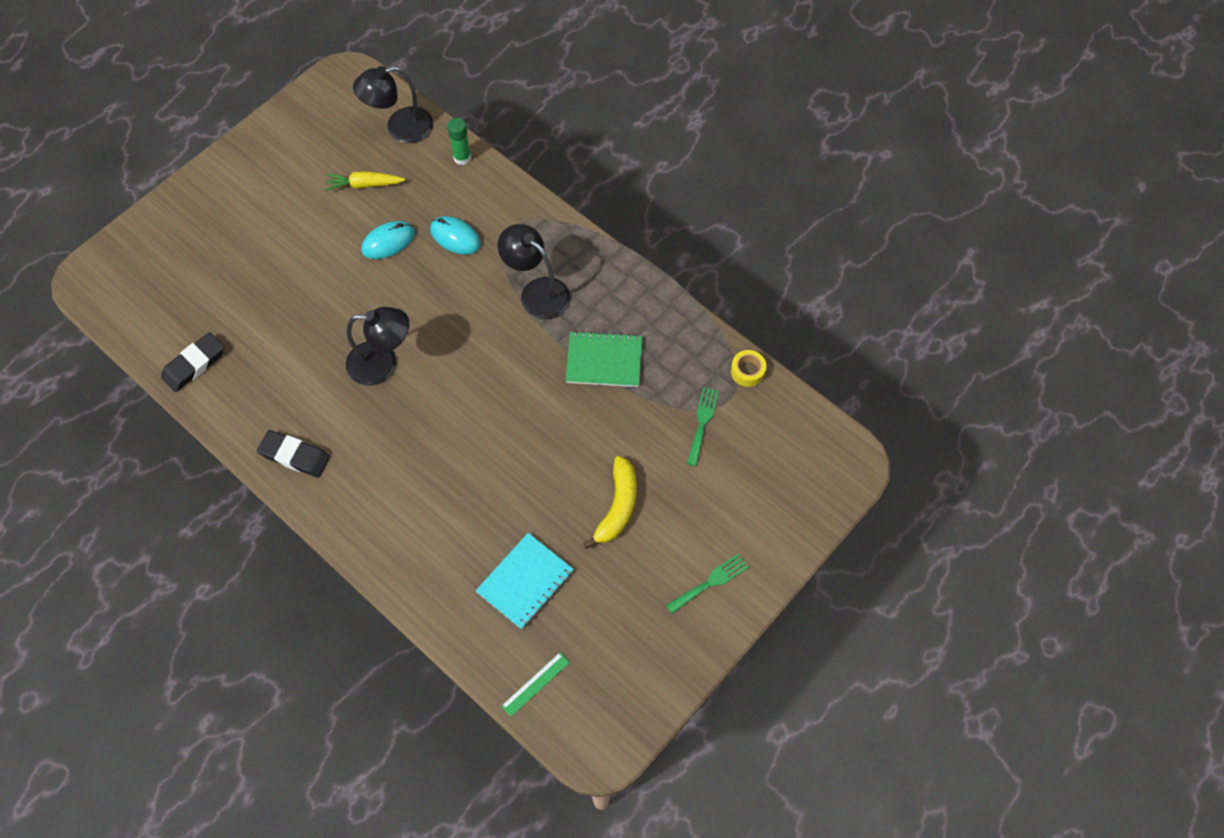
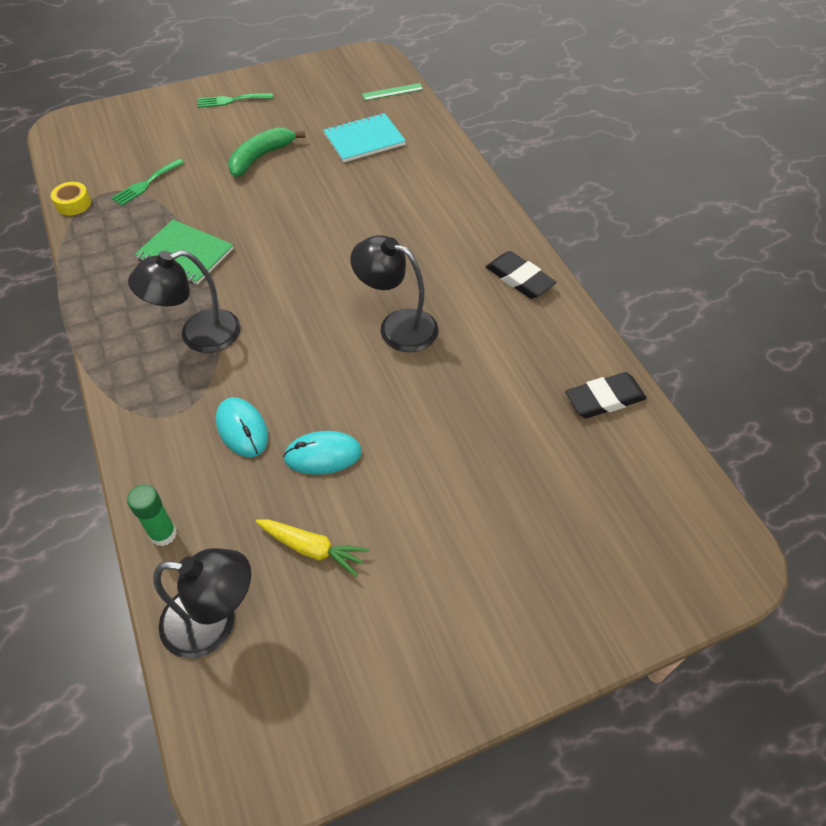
camera: 155 degrees left, 10 degrees down
black lamp [498,224,570,320] -> black lamp turned 90 degrees clockwise [128,250,241,353]
yellow banana [583,456,637,549] -> green banana [228,127,306,177]

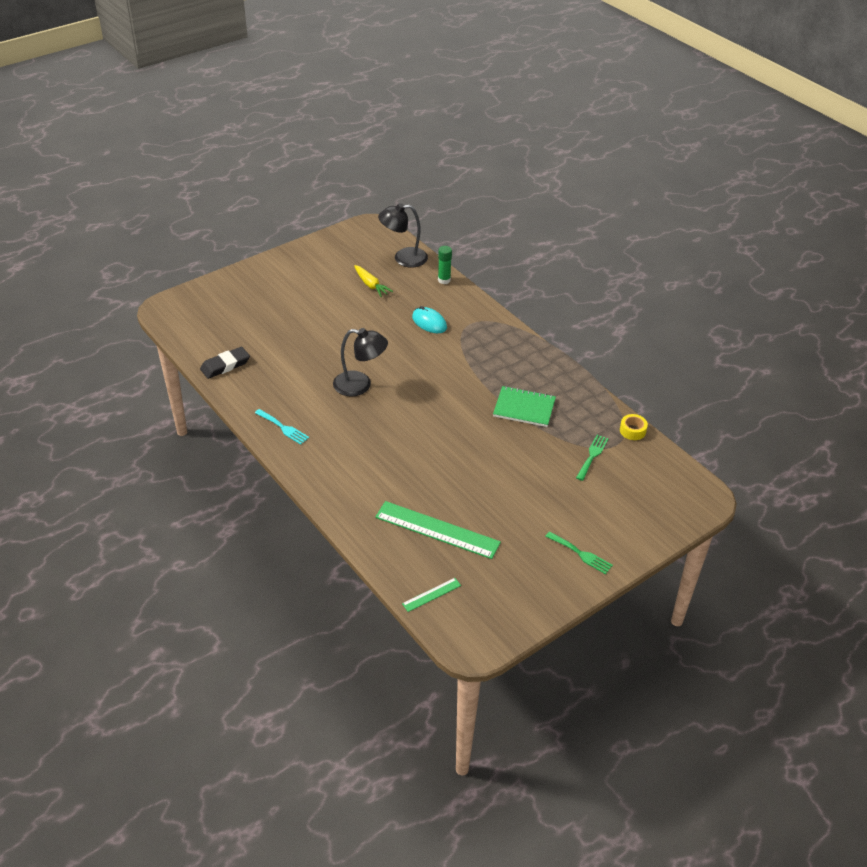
camera: 165 degrees right, 10 degrees down
black lamp [128,250,241,353] -> none
green fork [198,93,273,108] -> green fork turned 60 degrees clockwise [545,531,613,574]
green banana [228,127,306,177] -> none
yellow carrot [256,519,369,577] -> yellow carrot turned 135 degrees counterclockwise [354,265,393,297]
turquoise mouse [283,431,362,475] -> none
turquoise notebook [323,113,406,162] -> green ruler [375,501,501,559]
black eraser [486,251,556,299] -> turquoise fork [255,409,309,445]

